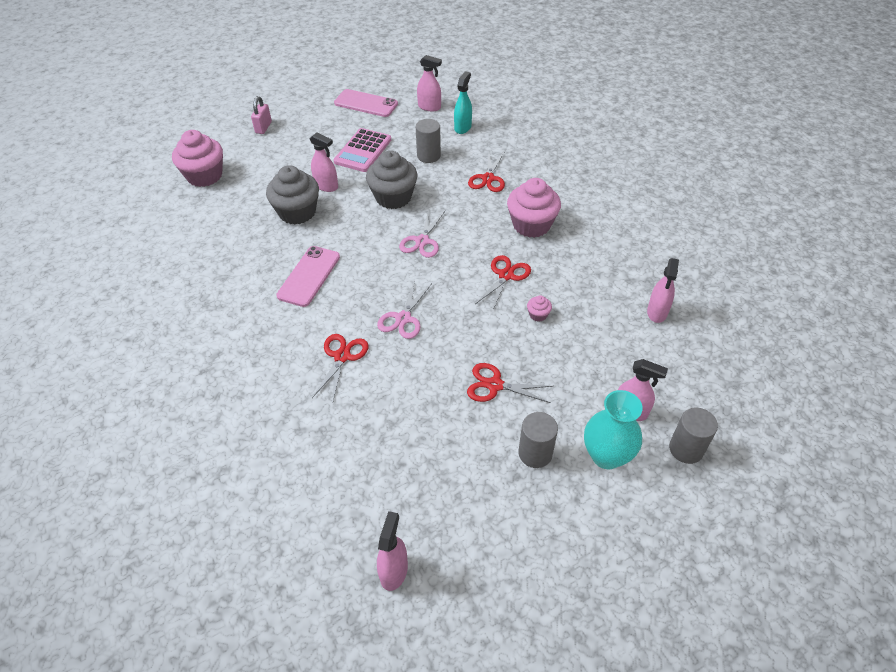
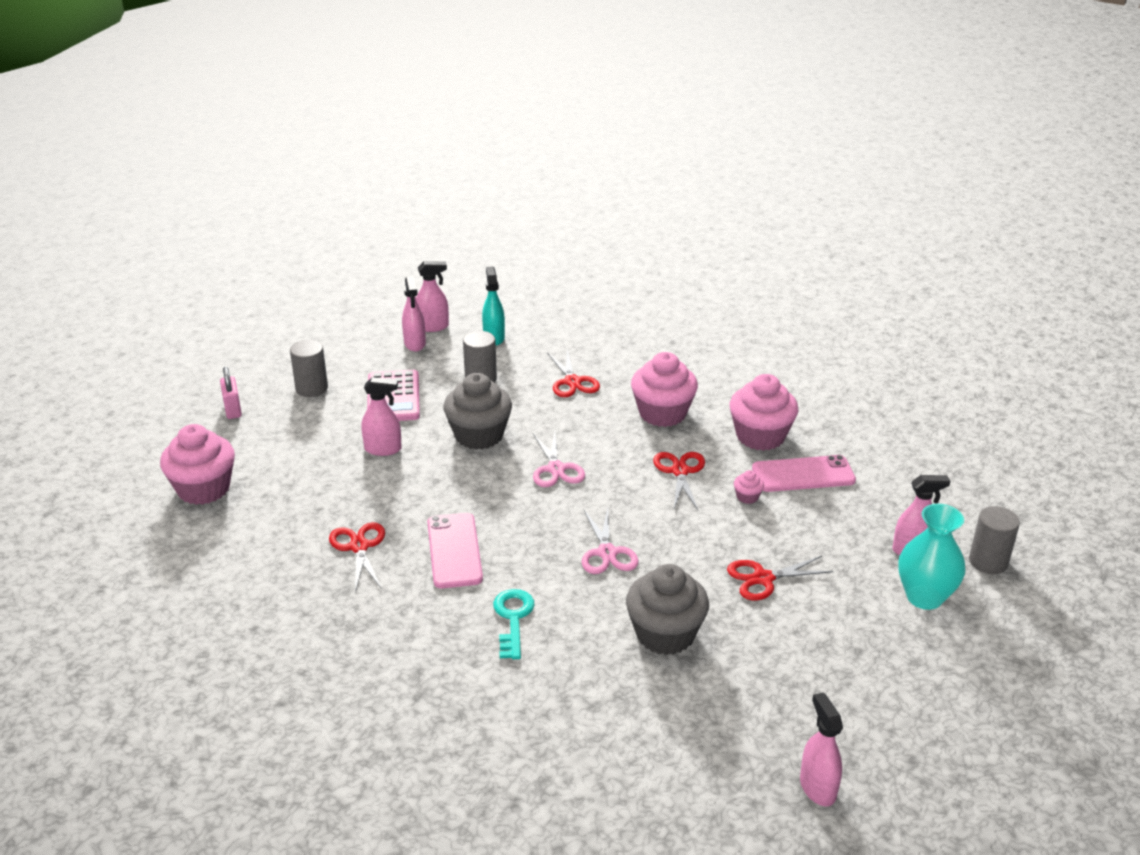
camera: 30 degrees left, 15 degrees down
grey cupcake [266,165,319,225] -> grey cupcake moved to [626,564,709,655]
red scissors [312,334,368,401] -> red scissors moved to [329,522,385,592]
pink phone [334,89,398,117] -> pink phone moved to [752,455,856,492]
grey cylinder [518,412,558,468] -> grey cylinder moved to [290,340,328,397]
pink spray bottle [647,258,679,323] -> pink spray bottle moved to [402,276,426,351]
none -> turquoise key [493,589,535,659]
none -> pink cupcake [730,374,799,451]

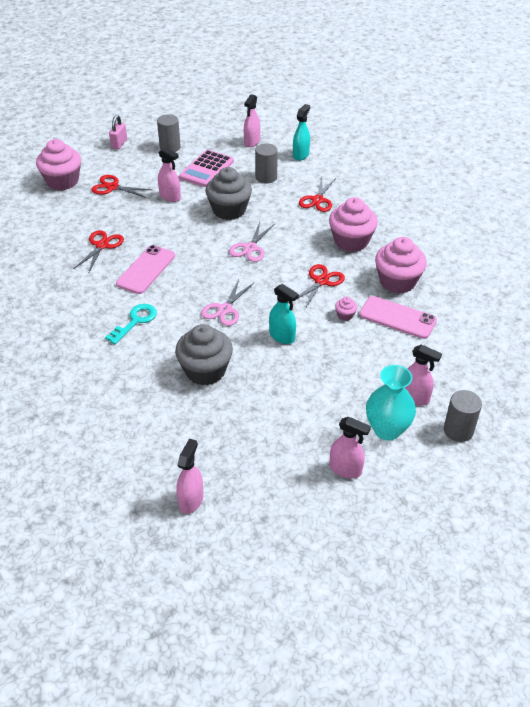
camera: 35 degrees right, 10 degrees up
pink spray bottle [416,261,449,332] -> pink spray bottle moved to [329,417,371,479]
red scissors [727,556,834,600] -> red scissors moved to [91,175,152,198]
none -> turquoise spray bottle [269,284,299,344]

